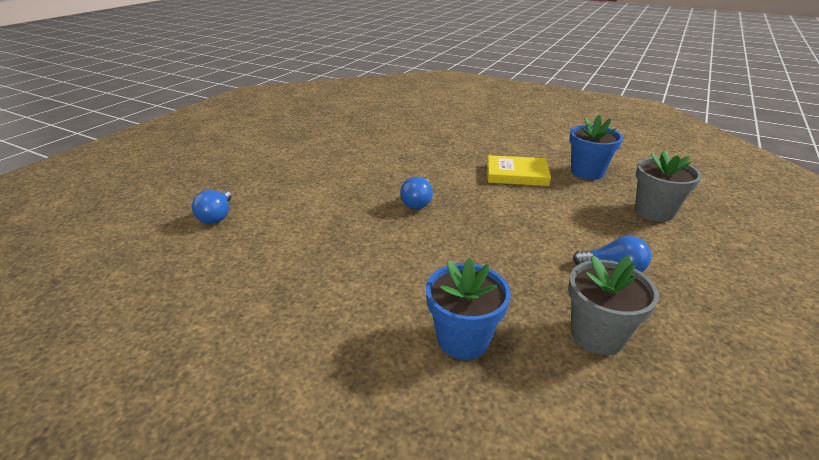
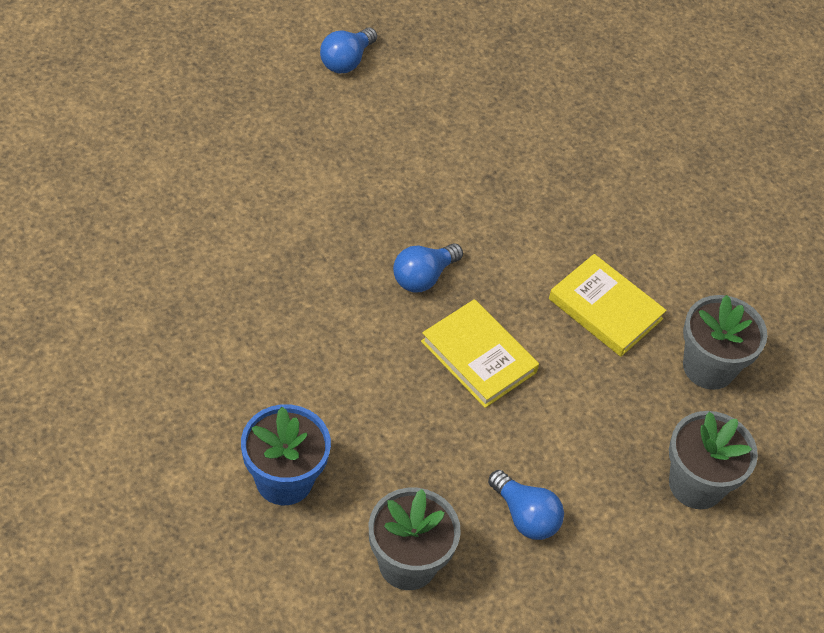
camera: 30 degrees right, 20 degrees up
blue light bulb [192,190,231,224] -> blue light bulb moved to [320,27,377,73]
blue flower pot [569,115,623,180] -> grey flower pot [683,295,767,390]
none -> yellow book [421,299,539,408]

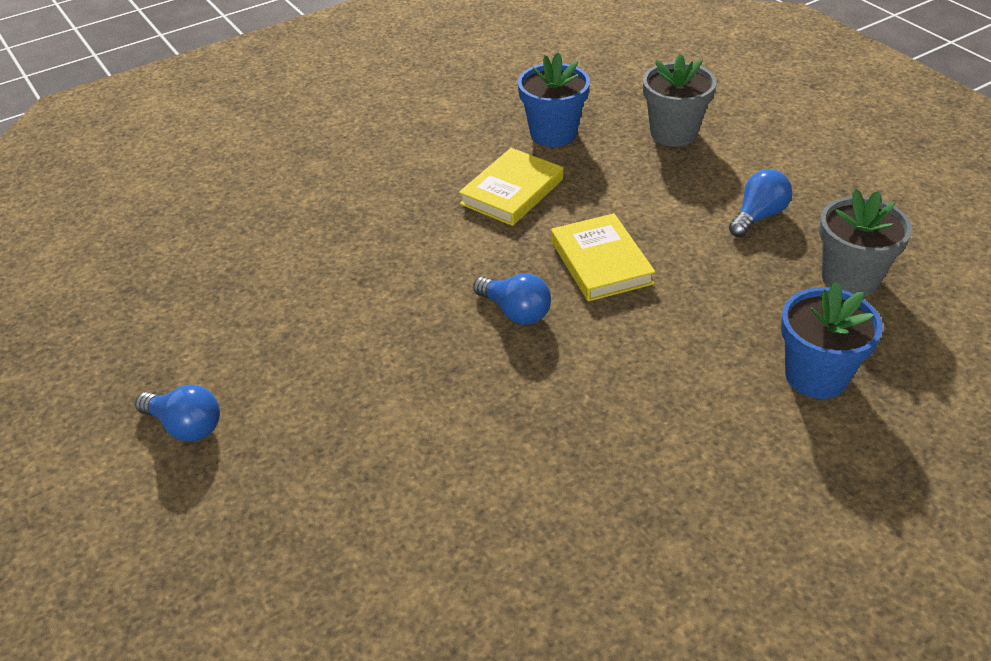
camera: 90 degrees left, 10 degrees down
yellow book [421,299,539,408] -> yellow book turned 60 degrees counterclockwise [551,213,655,301]
grey flower pot [683,295,767,390] -> blue flower pot [518,52,590,147]

